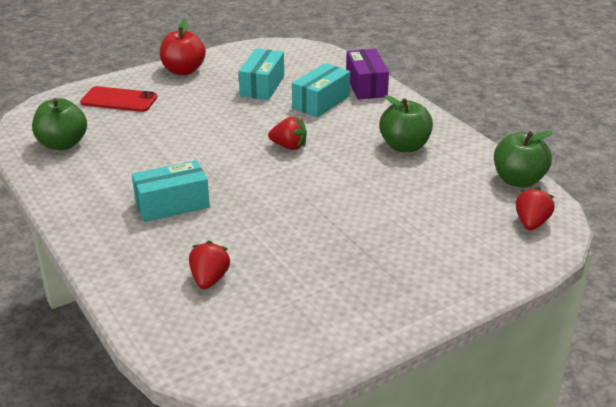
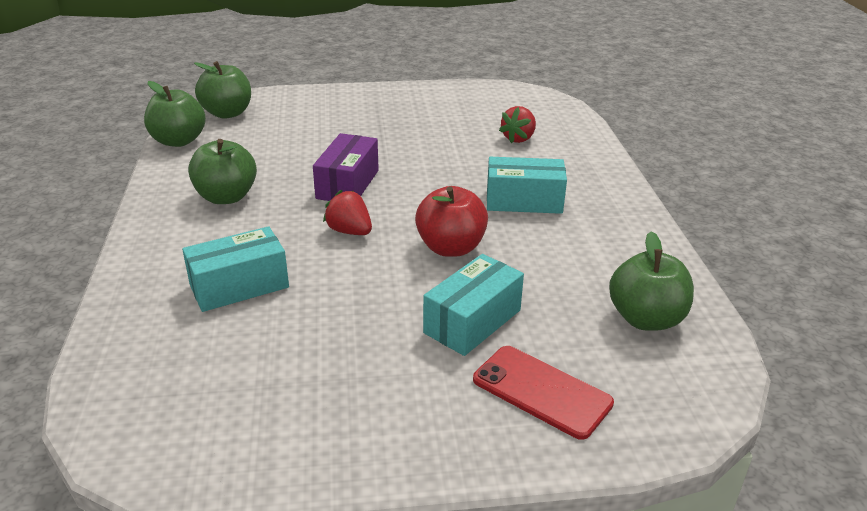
camera: 155 degrees left, 0 degrees up
red apple [160,20,206,75] -> red apple moved to [415,186,488,257]
turquoise box [239,49,284,100] -> turquoise box moved to [423,254,524,356]
purple box [346,49,389,100] -> purple box moved to [313,133,379,201]
red strawberry [516,187,555,230] -> green apple [194,61,251,119]

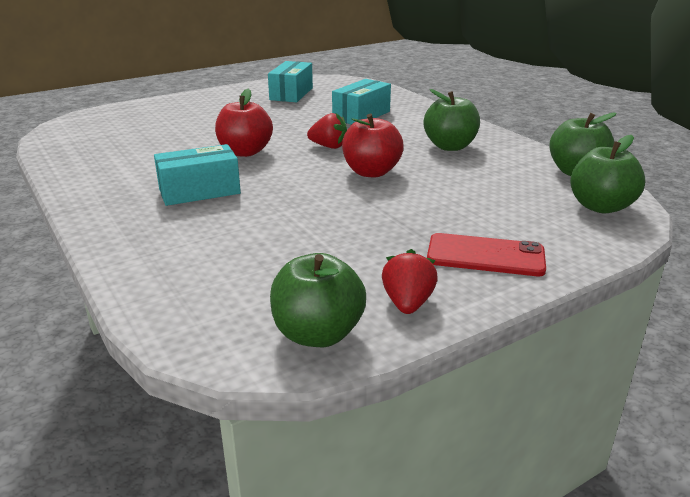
camera: 155 degrees right, 5 degrees down
purple box [313,133,379,201] -> red apple [342,114,404,177]
turquoise box [423,254,524,356] -> turquoise box moved to [268,61,313,102]
red phone [473,346,614,440] -> red phone moved to [427,233,546,276]
red strawberry [499,106,536,143] -> red strawberry moved to [382,249,438,314]
green apple [609,231,694,331] -> green apple moved to [270,253,366,347]

